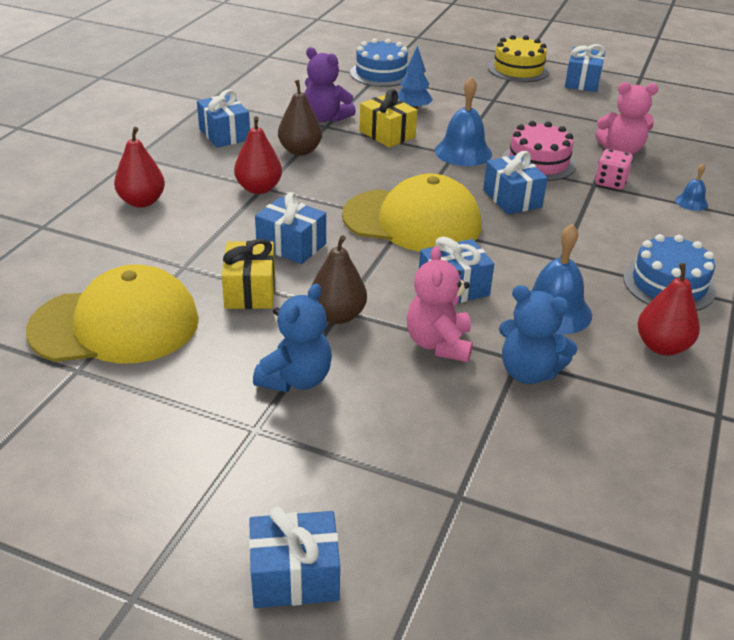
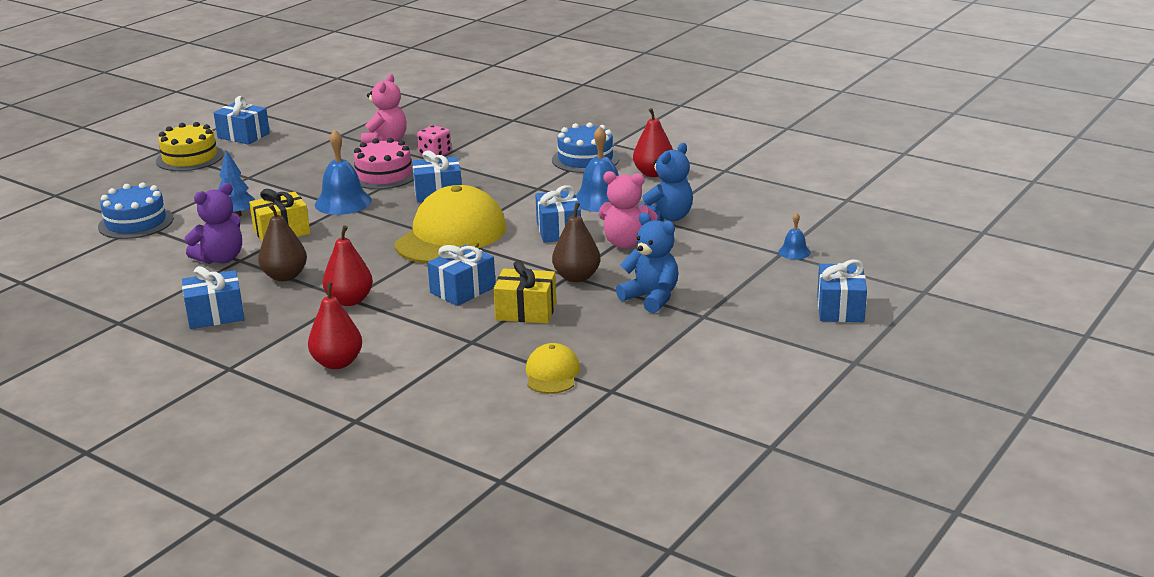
camera: 75 degrees left, 10 degrees down
yellow cap [26,265,199,363] -> yellow cap [526,343,580,394], size x0.48
blue bell [675,164,708,211] -> blue bell moved to [778,212,811,260]

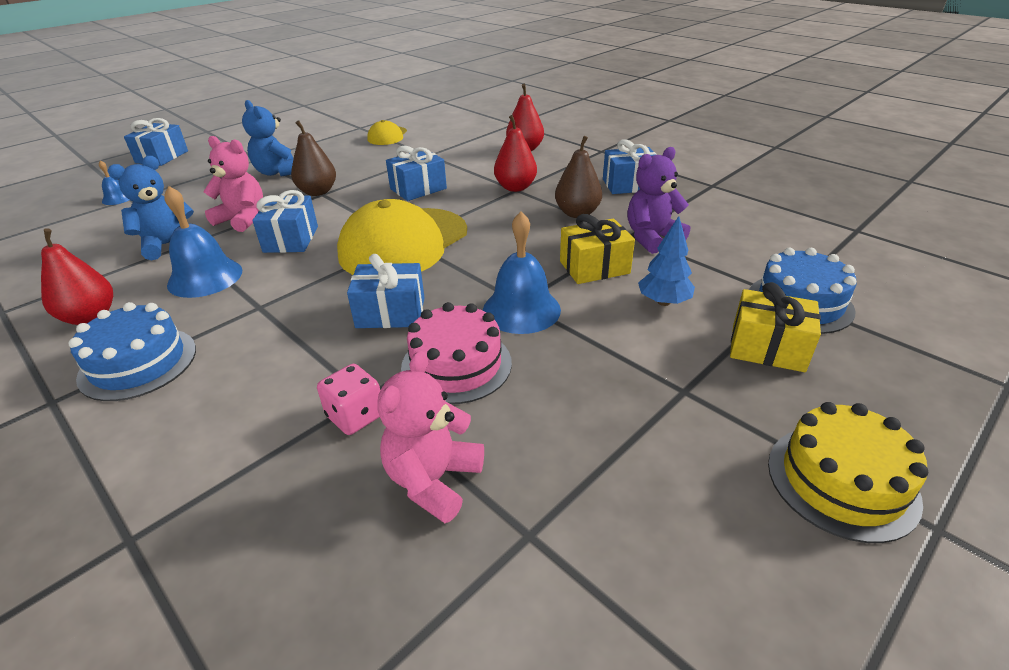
camera: 170 degrees left, 10 degrees up
blue gift [214,96,270,145] -> none
yellow gift [493,260,556,324] -> yellow gift moved to [730,282,821,372]

